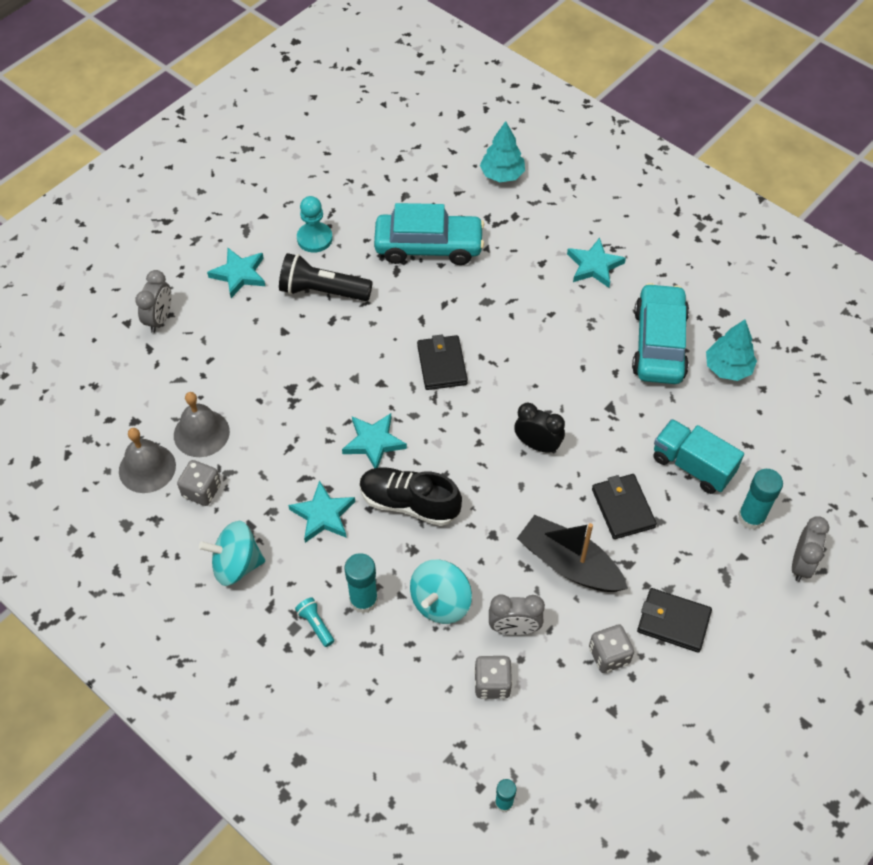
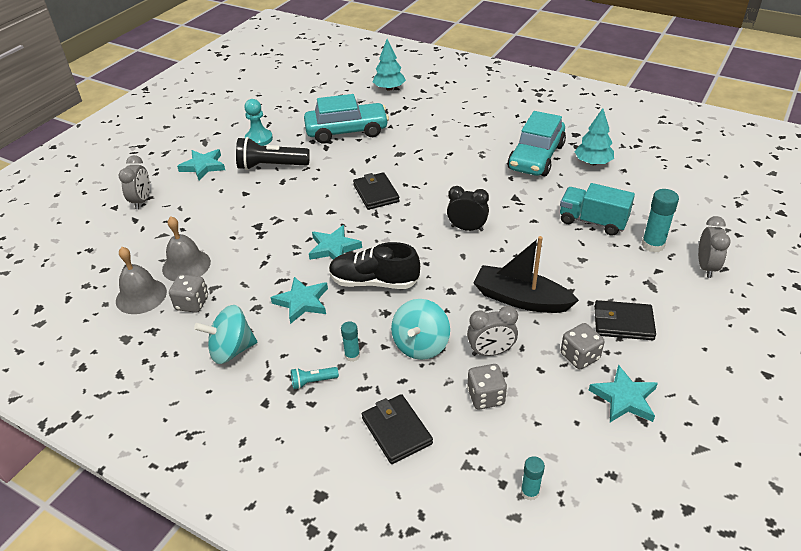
camera: 10 degrees left, 15 degrees down
turquoise flashlight [295,597,334,647] -> turquoise flashlight turned 60 degrees counterclockwise [291,367,339,389]
turquoise glue stick [344,553,378,613] -> turquoise glue stick [341,321,360,362], size x0.60
turquoise star [567,237,626,288] -> turquoise star moved to [589,365,658,422]
black wallet [592,474,657,539] -> black wallet moved to [362,394,433,464]
turquoise car [632,283,689,384] -> turquoise car turned 150 degrees counterclockwise [508,111,566,176]

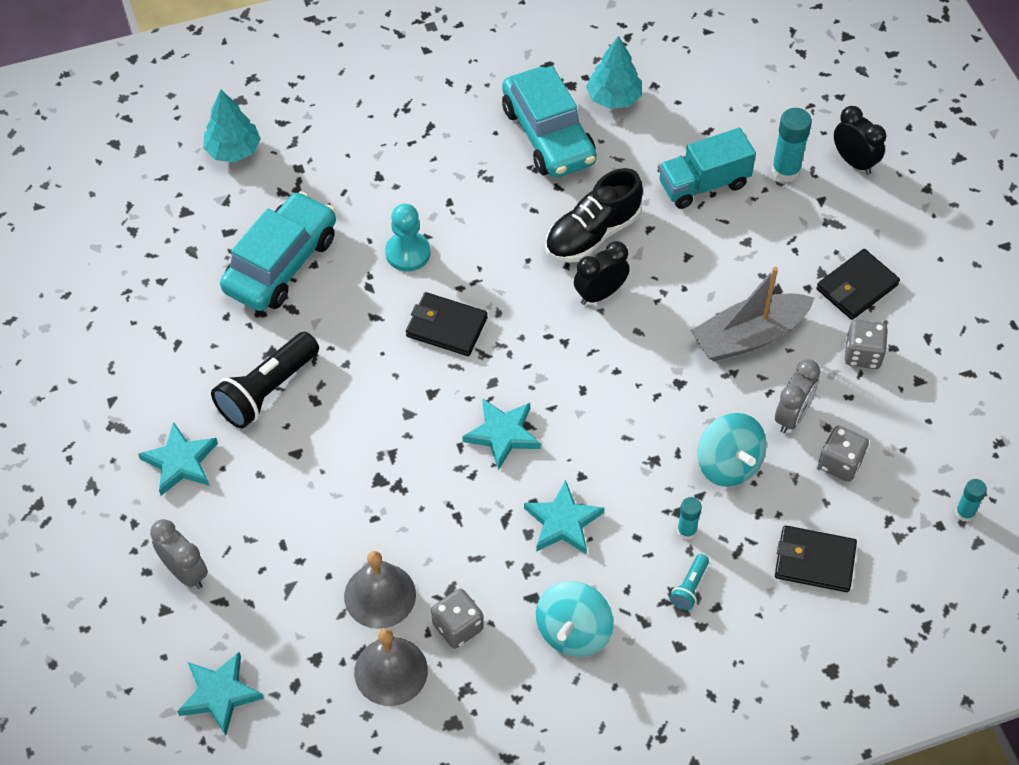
camera: 50 degrees left, 15 degrees up
turquoise pawn [244,99,273,146] -> turquoise pawn moved to [385,204,430,271]
black shoe [329,242,420,289] -> black shoe moved to [545,168,643,263]
black boat [473,236,579,313] -> grey boat [691,267,815,361]
turquoise star [589,365,658,422] -> turquoise star moved to [177,652,264,735]
grey clock [698,216,731,278] -> black clock [834,106,886,175]

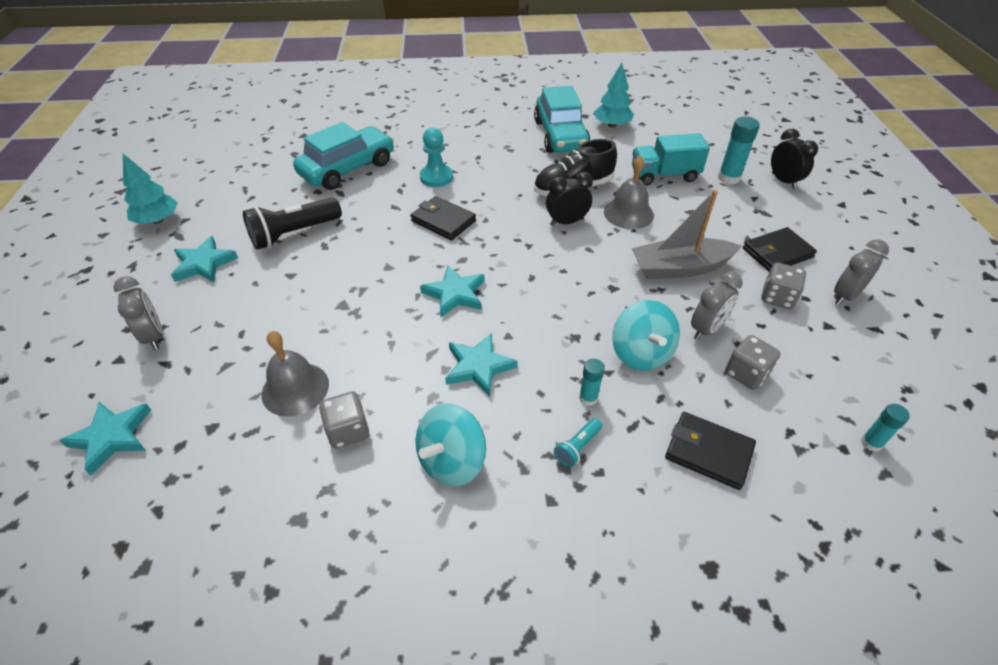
camera: 15 degrees right, 10 degrees down
turquoise tree [203,90,261,162] -> turquoise tree moved to [123,154,178,224]
grey bell [354,629,428,706] -> grey bell moved to [604,155,654,229]
none -> grey clock [834,239,889,305]

